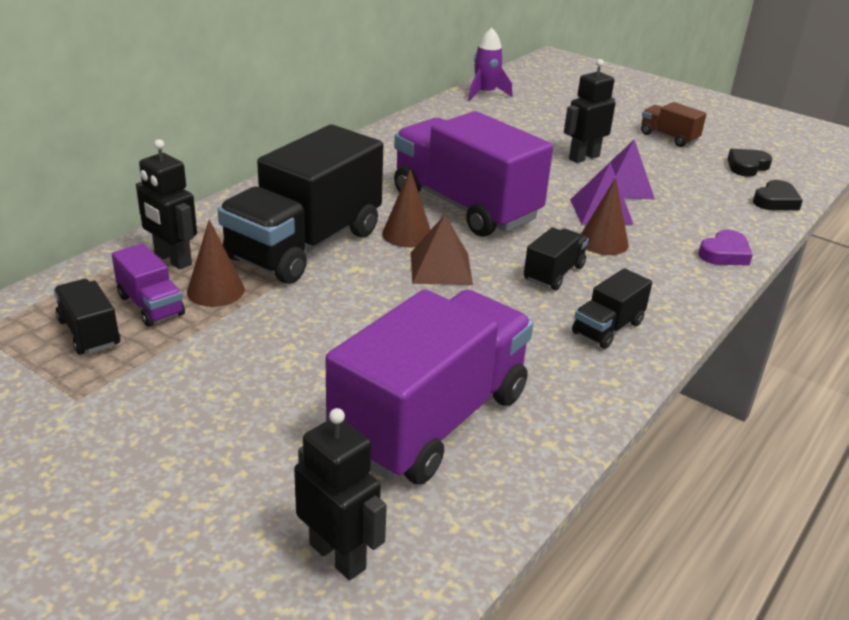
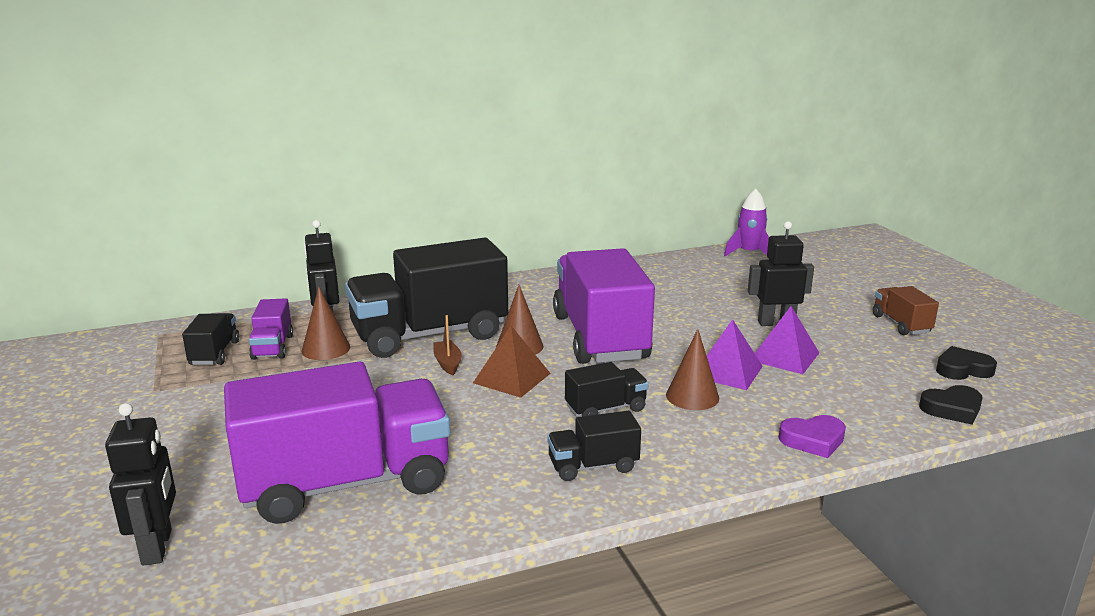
camera: 35 degrees right, 10 degrees down
none -> brown boat [433,315,462,375]

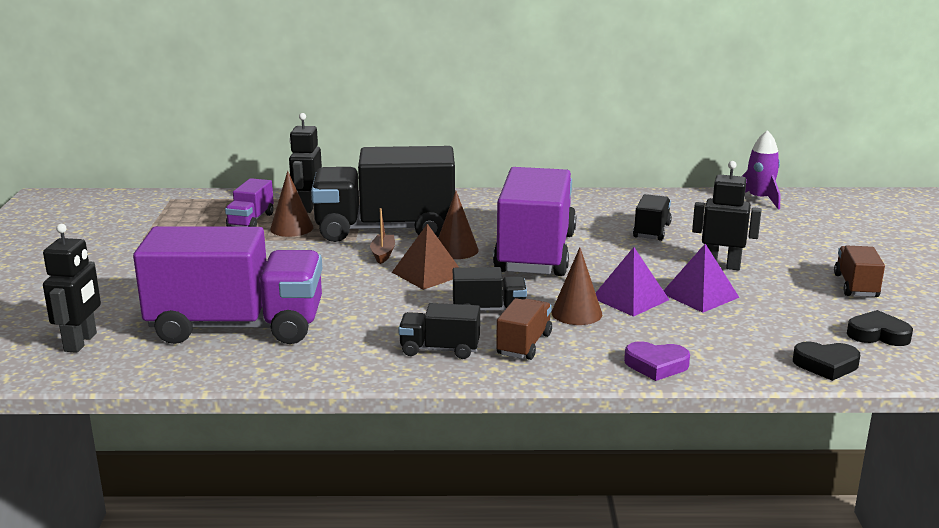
camera: 20 degrees right, 0 degrees up
black truck [182,313,239,365] -> black truck moved to [633,194,672,241]
none -> brown truck [496,298,552,360]

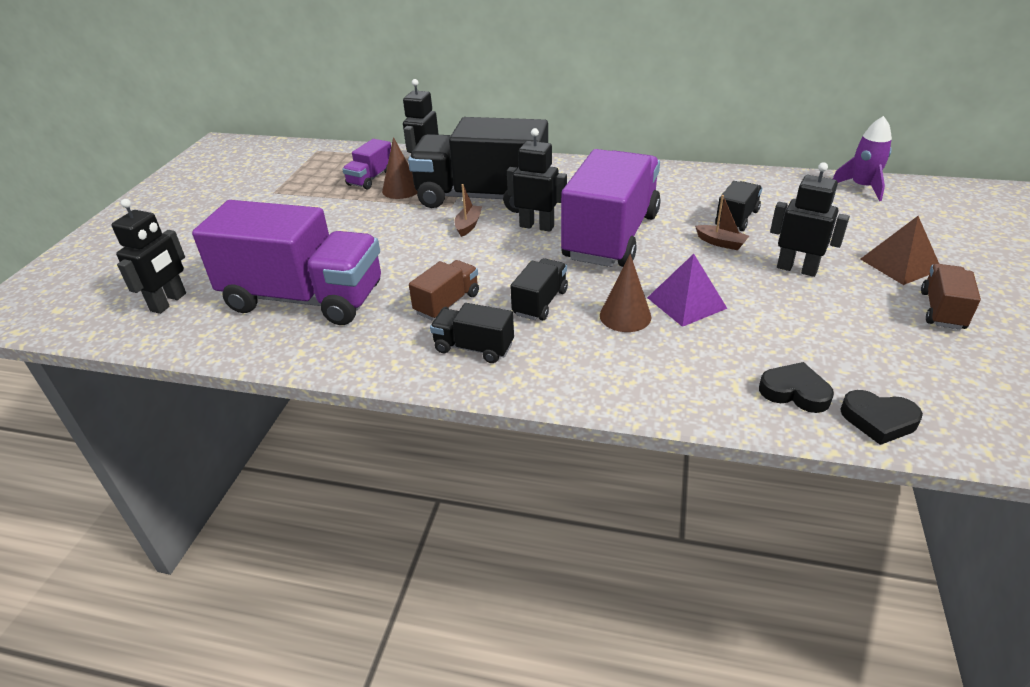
camera: 15 degrees right, 15 degrees up
brown pyramid [392,224,459,290] -> brown pyramid moved to [860,216,939,285]
brown cone [438,191,479,259] -> black robot [507,128,567,232]
black truck [453,267,527,310] -> black truck turned 75 degrees counterclockwise [510,258,568,320]
brown truck [496,298,552,360] -> brown truck moved to [409,260,479,320]
purple heart [624,341,690,381] -> none
purple pyramid [663,244,740,313] -> none
black heart [847,310,913,346] -> black heart moved to [759,362,834,413]
none -> brown boat [695,195,749,250]

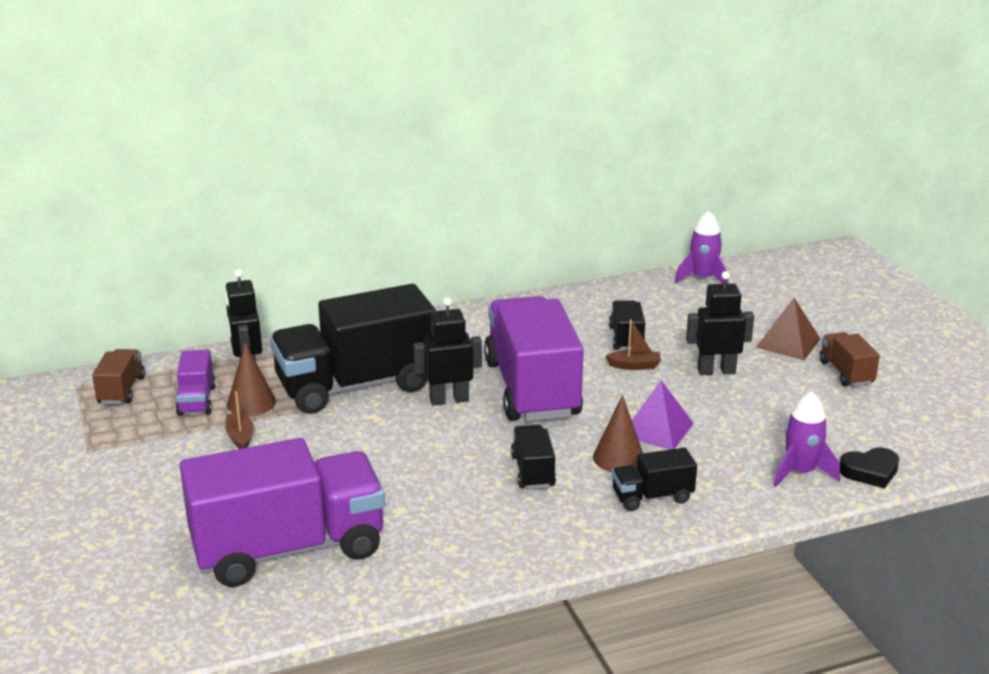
camera: 35 degrees left, 10 degrees down
black robot [112,199,186,314] -> none
brown truck [409,260,479,320] -> brown truck moved to [92,349,145,404]
black truck [430,303,514,363] -> black truck moved to [612,448,697,511]
brown boat [454,184,482,237] -> brown boat moved to [225,391,254,449]
black heart [759,362,834,413] -> purple rocket [773,391,840,487]

